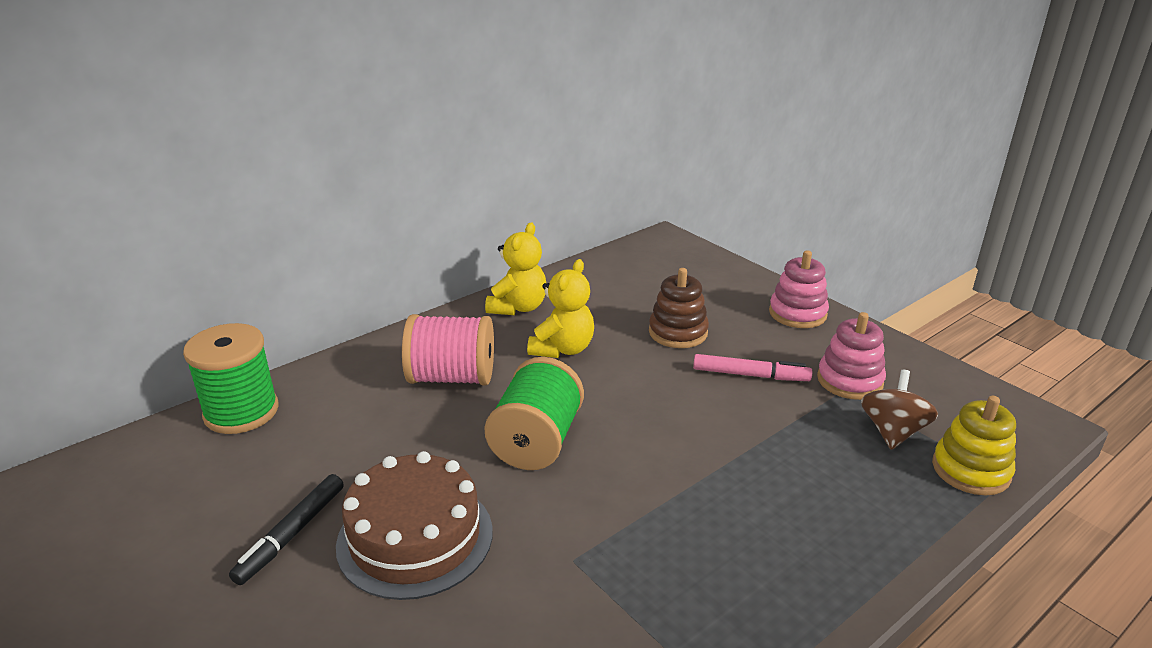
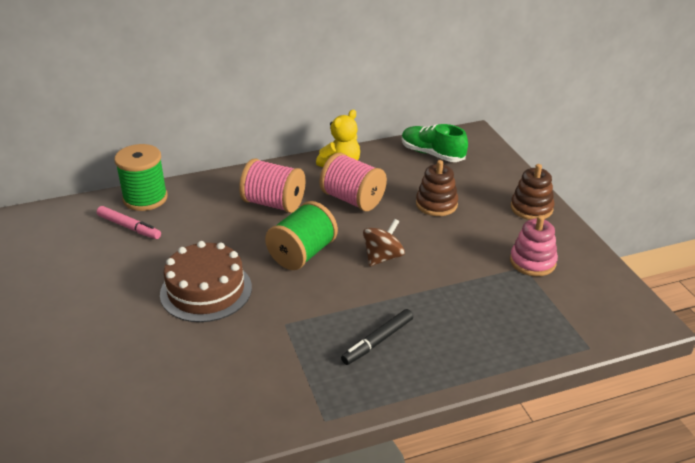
camera: 20 degrees right, 5 degrees up
black marker [229,474,344,585] -> black marker moved to [341,309,413,365]
yellow teddy bear [527,259,594,358] -> pink spool [320,153,387,211]
pink marker [693,354,812,381] -> pink marker moved to [97,206,161,239]
pink stacking toy [769,250,829,328] -> brown stacking toy [511,164,554,220]
brown spinning top [861,370,938,450] -> brown spinning top moved to [363,219,405,266]
yellow stacking toy [932,396,1016,496] -> none
none -> green shoe [402,124,468,162]

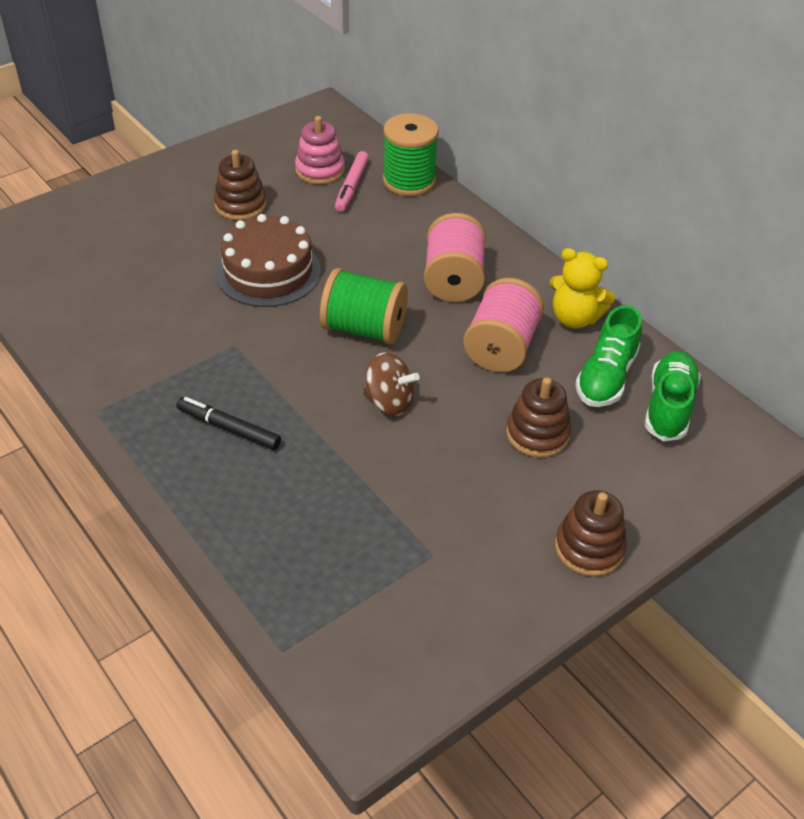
camera: 70 degrees right, 10 degrees up
pink stacking toy [510,215,558,276] -> pink stacking toy moved to [295,116,345,184]
none -> brown stacking toy [214,150,267,220]
none -> green shoe [575,305,642,407]

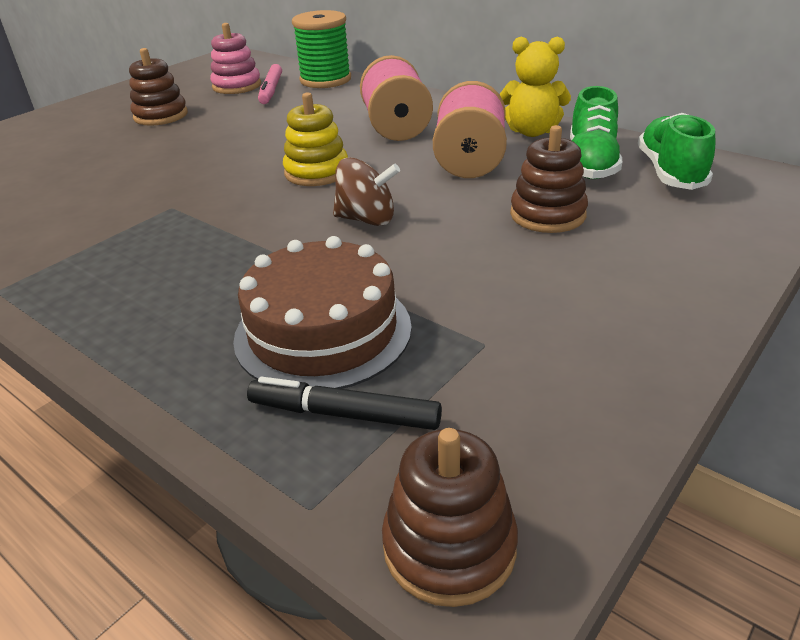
camera: 10 degrees left, 10 degrees down
black marker [177,397,281,450] -> black marker moved to [247,377,442,430]
brown cake [216,214,321,307] -> brown cake moved to [233,236,412,389]
green spool [320,268,408,344] -> yellow stacking toy [283,93,348,186]
brown stacking toy [555,490,627,577] -> brown stacking toy moved to [382,428,518,607]

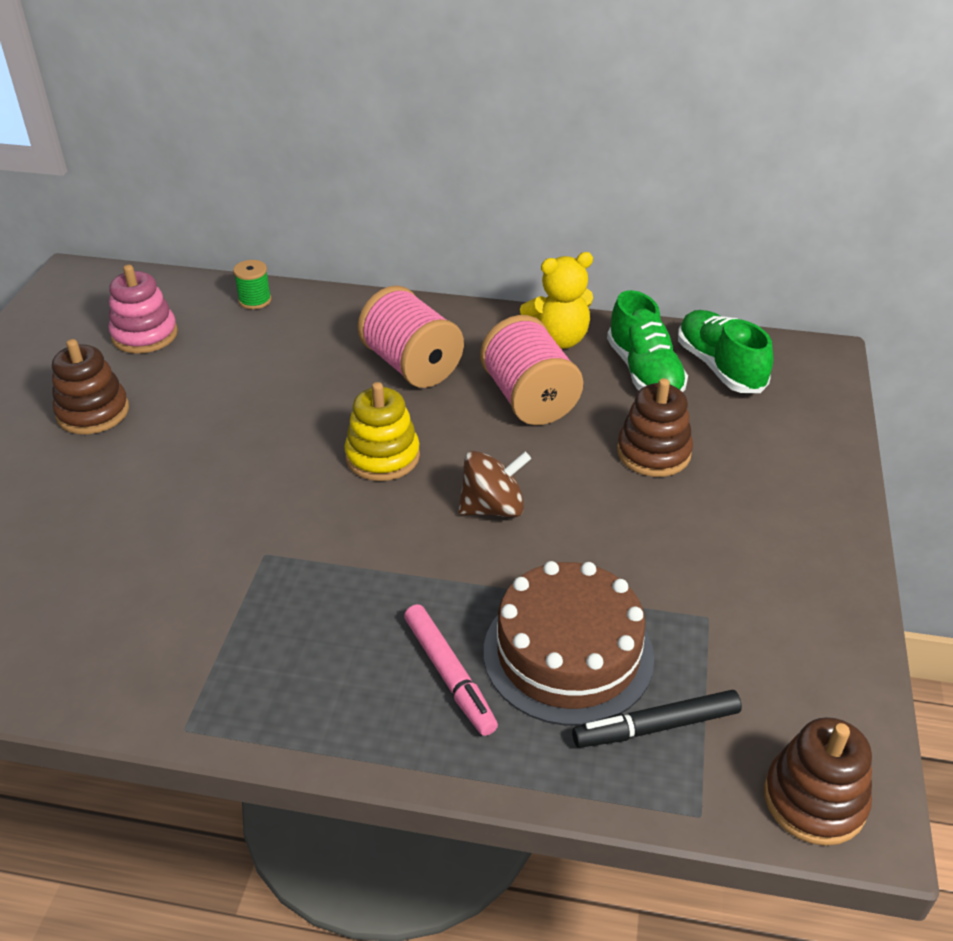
camera: 30 degrees left, 5 degrees up
pink marker [258,64,282,104] -> pink marker moved to [404,604,498,736]
green spool [292,10,351,88] -> green spool [233,260,271,309], size x0.49

